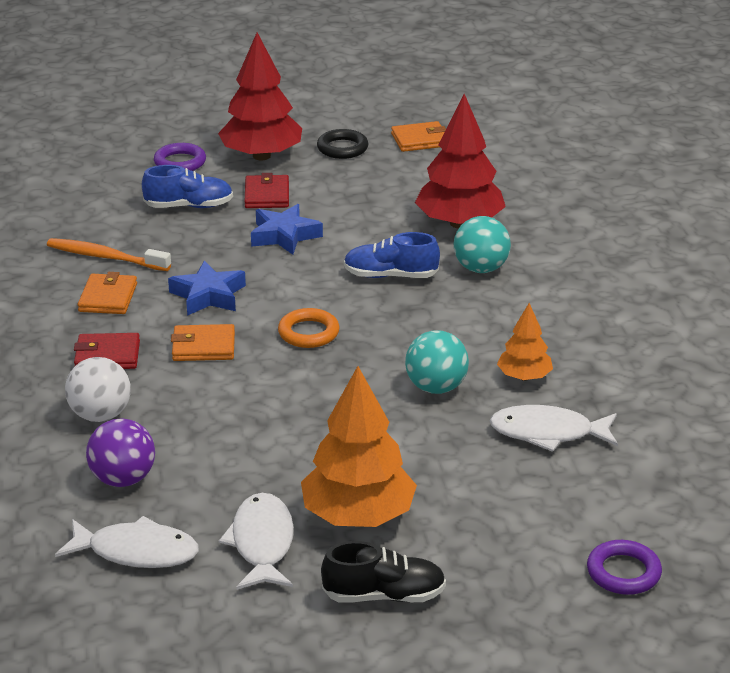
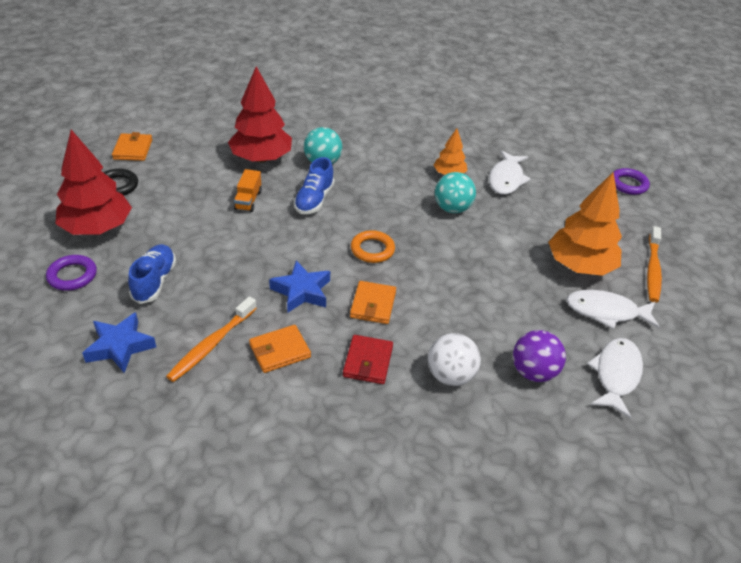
camera: 80 degrees left, 10 degrees up
orange wallet [78,272,137,314] -> orange wallet turned 45 degrees counterclockwise [249,325,311,373]
red wallet [245,173,289,208] -> none
blue star [251,204,323,255] -> blue star moved to [82,312,156,373]
black shoe [321,541,446,602] -> orange toothbrush [647,226,662,302]
none -> orange truck [234,169,262,212]

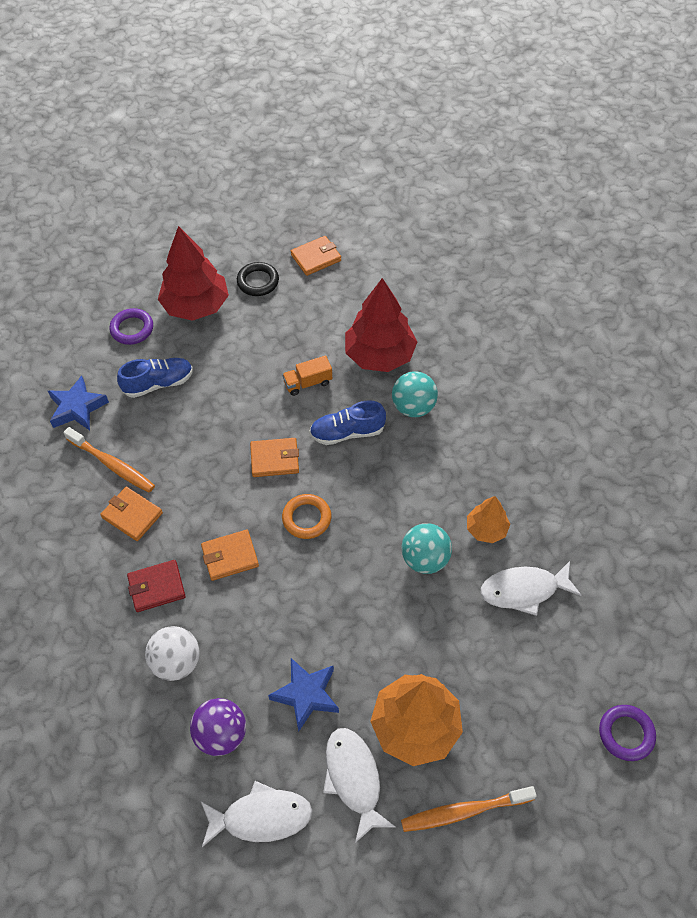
camera: 65 degrees right, 15 degrees up
orange toothbrush [166,296,257,382] -> orange toothbrush turned 150 degrees counterclockwise [63,427,155,493]
blue star [269,261,330,313] -> blue star moved to [268,658,339,731]
none -> orange wallet [250,438,299,477]

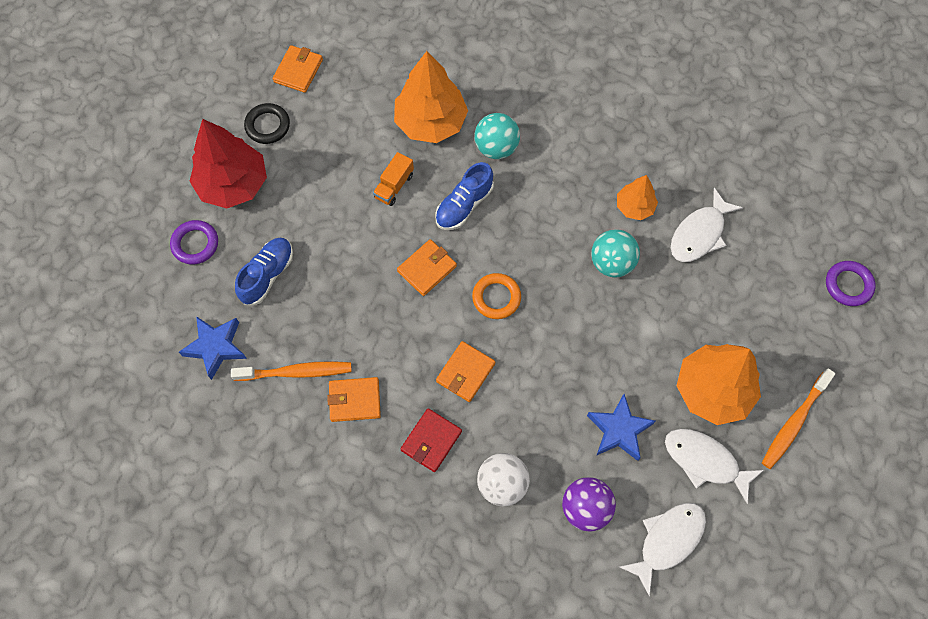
camera: 40 degrees left, 10 degrees up
red tree [345,278,417,372] -> orange tree [394,51,468,143]

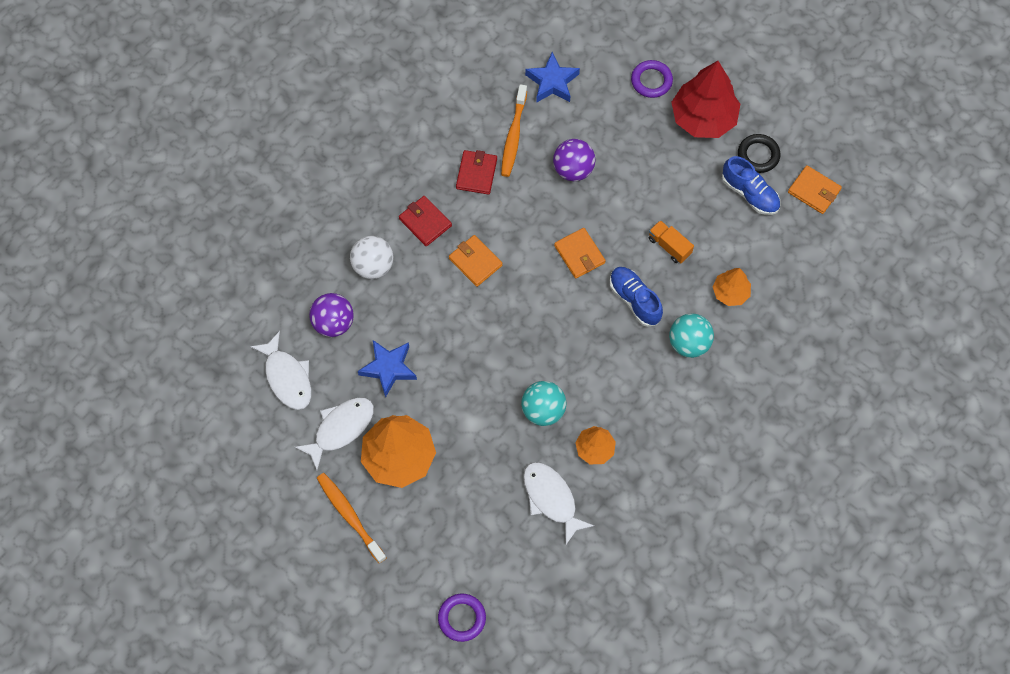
camera: 105 degrees right, 0 degrees up
blue shoe [235,237,293,305] -> blue shoe moved to [722,156,780,215]
orange wallet [327,377,381,422] -> red wallet [456,150,497,195]
orange tree [394,51,468,143] -> orange tree [713,268,751,306], size x0.54
orange ring [472,273,521,319] -> none
none -> purple ball [553,139,595,181]

